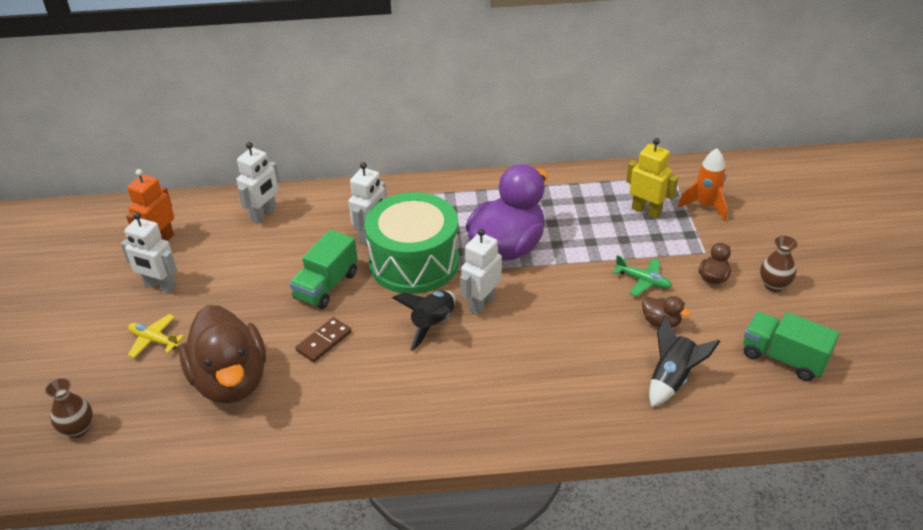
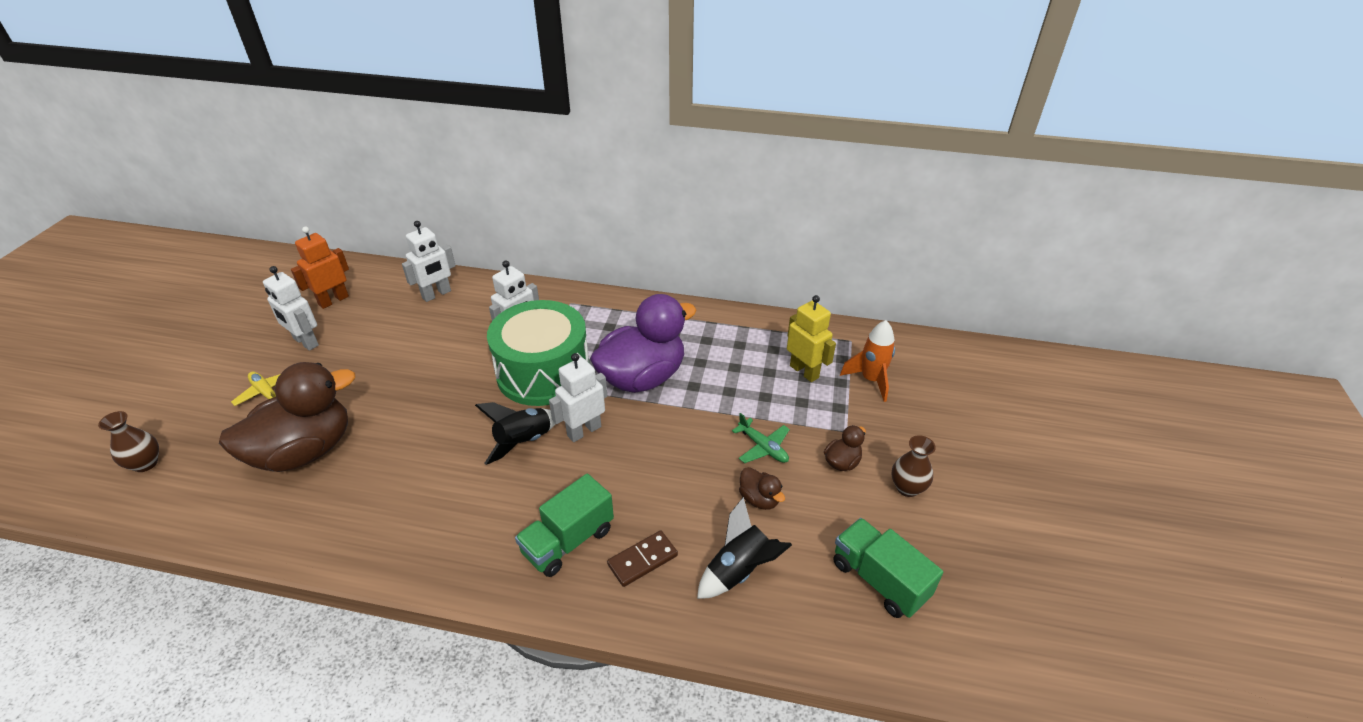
camera: 15 degrees right, 0 degrees up
brown duck [179,305,266,404] -> brown duck turned 120 degrees counterclockwise [219,362,355,472]
green truck [289,230,358,309] -> green truck moved to [515,474,614,577]
brown domino [295,317,352,362] -> brown domino moved to [607,530,678,587]

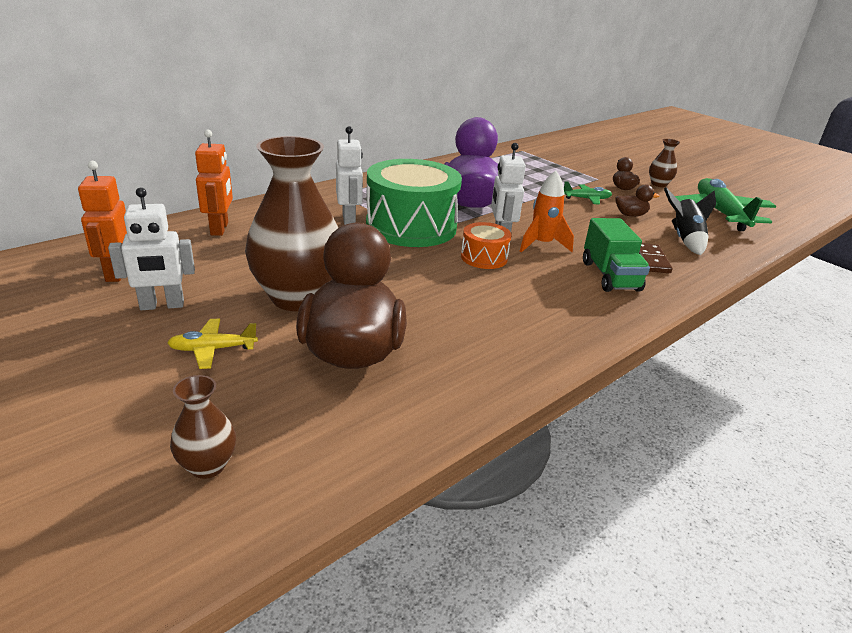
camera: 55 degrees left, 10 degrees down
white robot [402,221,456,302] -> orange robot [195,130,233,236]
black rocket [475,402,556,465] -> orange drum [461,222,512,269]
yellow robot [787,295,836,382] -> none
green truck [833,518,944,618] -> green plane [675,178,776,231]
orange rocket [840,320,895,402] -> orange rocket moved to [519,171,574,253]
none -> brown vase [245,136,338,311]

